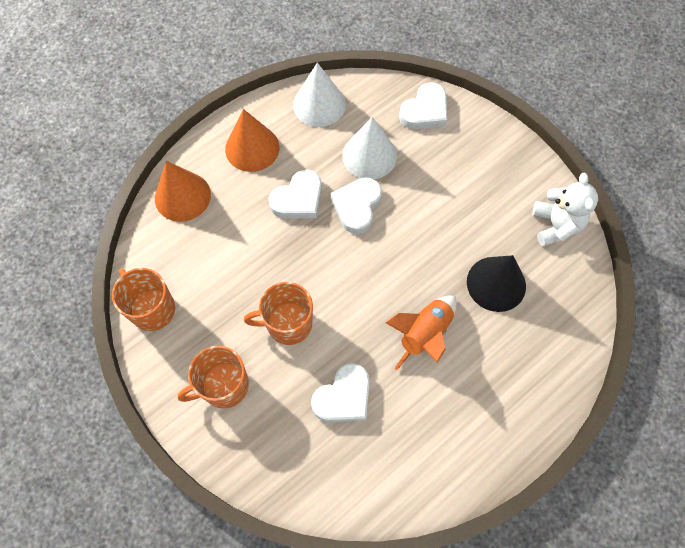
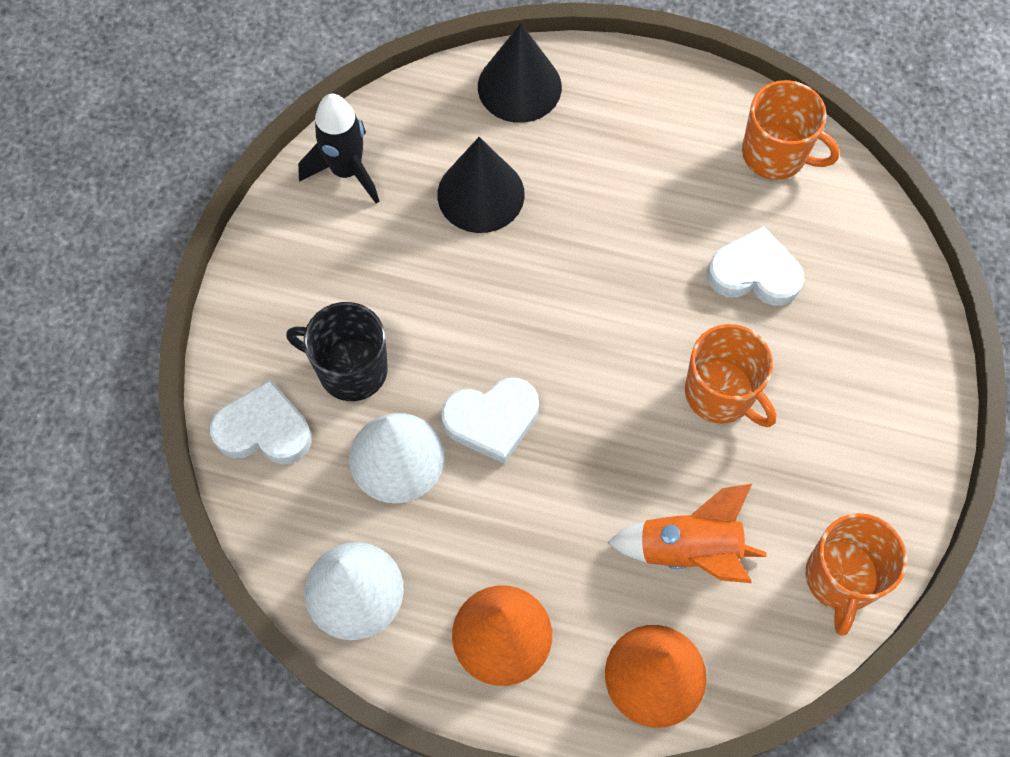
camera: 125 degrees left, 0 degrees up
orange mug [177,346,249,408] -> orange mug moved to [742,80,840,180]
white heart [269,169,322,218] -> none
orange rocket [385,296,457,370] -> orange rocket moved to [607,483,767,583]
white teddy bear [532,173,598,247] -> black rocket [298,94,379,204]
none -> black mug [286,302,388,401]
none -> black cone [478,23,562,123]

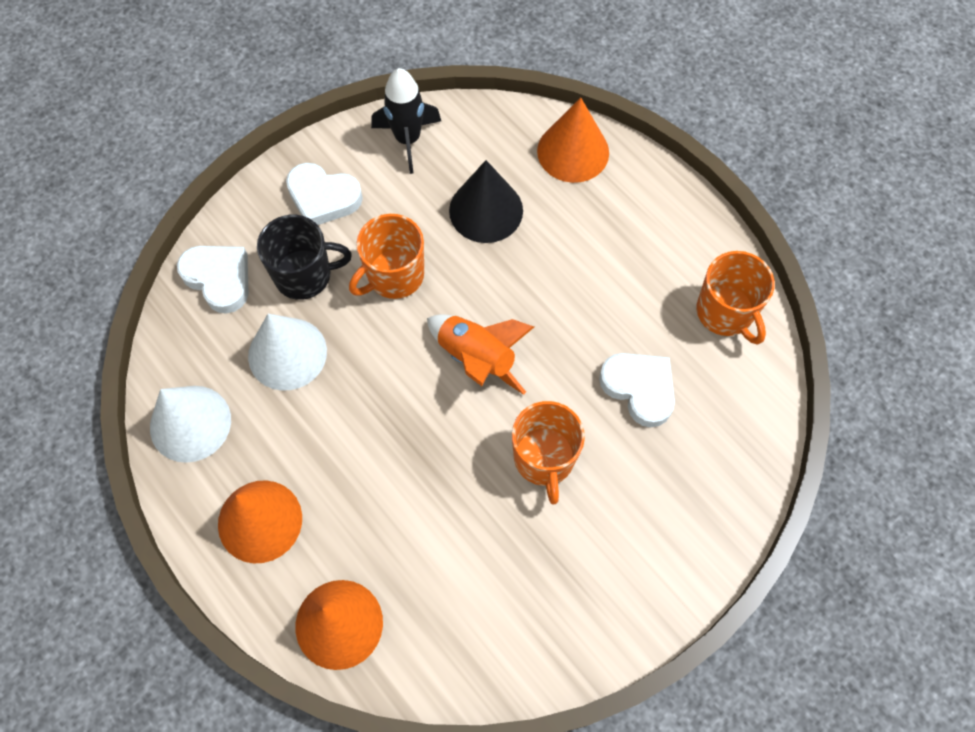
camera: 35 degrees right, 0 degrees up
black mug [286,302,388,401] -> black mug turned 120 degrees clockwise [257,215,352,300]
white heart [441,378,539,464] -> white heart moved to [286,163,363,225]
black cone [478,23,562,123] -> orange cone [537,98,609,183]
orange rocket [607,483,767,583] -> orange rocket moved to [427,315,534,395]
orange mug [806,513,907,636] -> orange mug moved to [349,214,424,299]

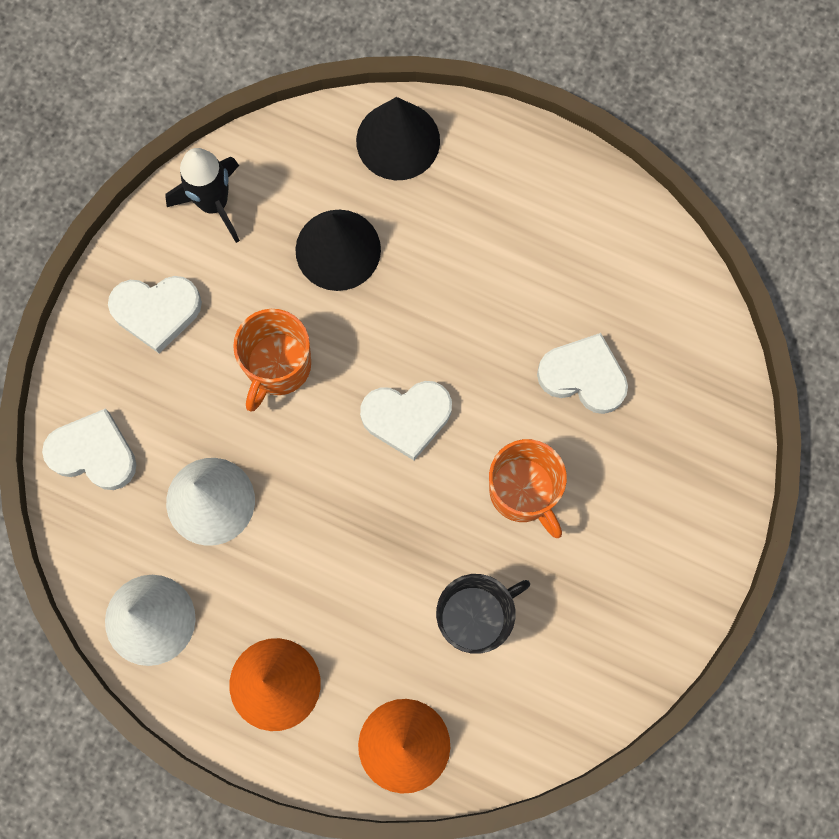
camera: 25 degrees left, 10 degrees up
black mug [257,215,352,300] -> black mug moved to [436,574,530,654]
orange rocket [427,315,534,395] -> white heart [360,381,452,460]
orange cone [537,98,609,183] -> black cone [356,97,440,180]
orange mug [696,251,775,345] -> none

